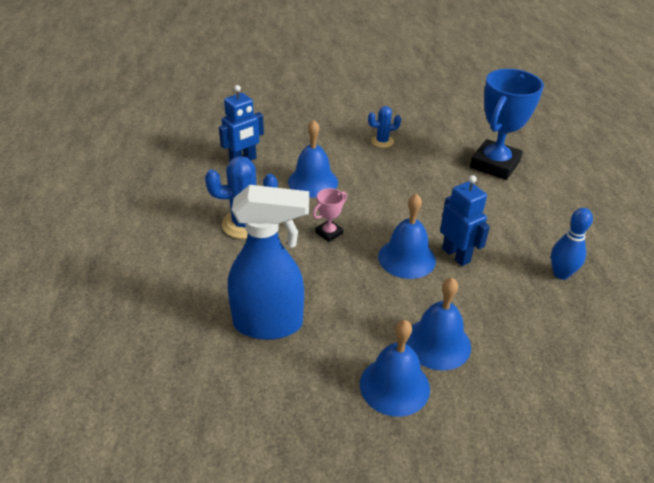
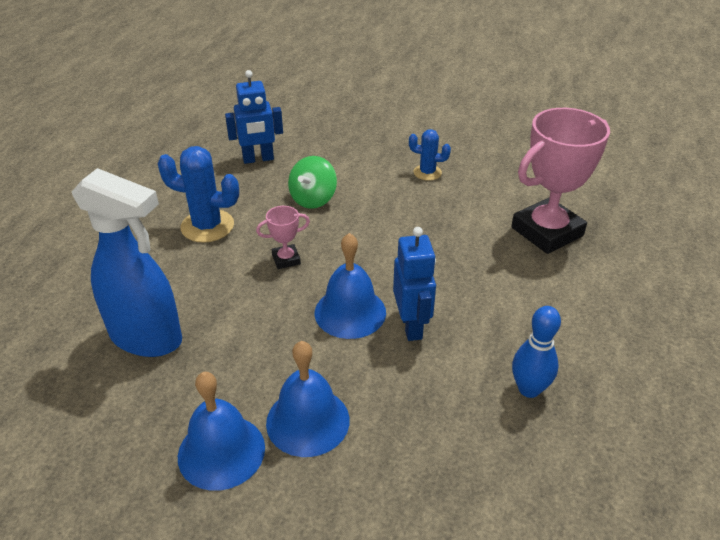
camera: 25 degrees right, 0 degrees up
blue bell [288,120,338,198] -> green spinning top [288,156,337,209]
blue trophy [470,69,544,180] -> pink trophy [511,108,610,254]

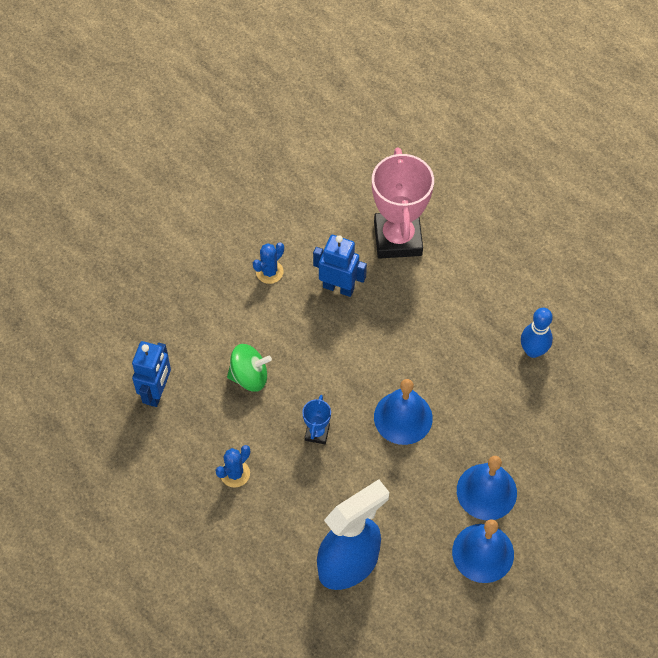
camera: 60 degrees left, 20 degrees up
blue cactus [157,146,239,243] -> blue cactus [216,445,250,487], size x0.59
pink trophy [256,206,310,269] -> blue trophy [302,395,331,444]
green spinning top [288,156,337,209] -> green spinning top turned 60 degrees counterclockwise [227,344,272,392]
blue robot [393,227,436,341] -> blue robot moved to [313,235,367,297]

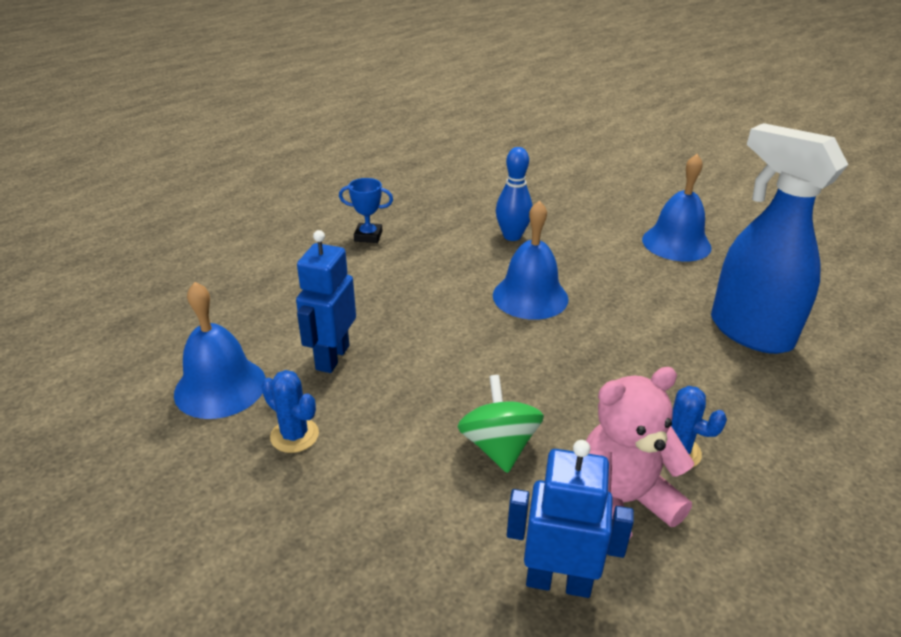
camera: 95 degrees left, 25 degrees down
blue trophy [302,395,331,444] -> blue trophy moved to [339,178,393,243]
pink trophy [372,148,434,259] -> none
blue bell [457,456,517,520] -> blue bell moved to [174,282,266,419]
blue bowling pin [521,308,553,358] -> blue bowling pin moved to [496,147,533,241]
none -> pink teddy bear [586,367,694,538]

